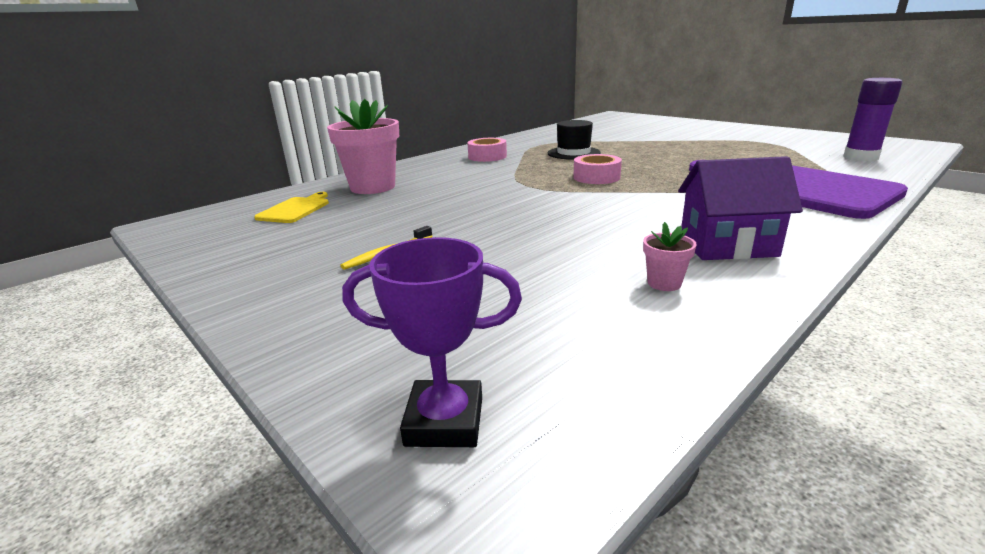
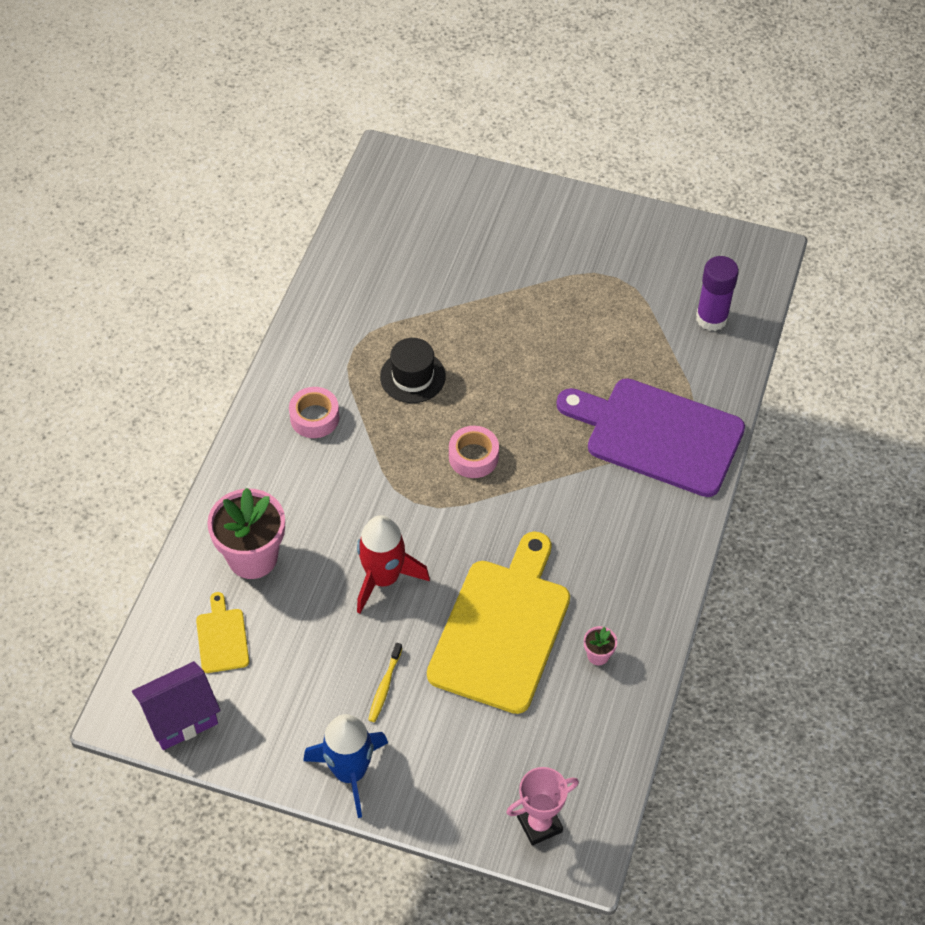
camera: 30 degrees left, 30 degrees up
purple trophy [342,237,522,447] -> pink trophy [506,767,579,846]
purple house [678,156,803,260] -> purple house moved to [132,661,220,750]
none -> blue rocket [303,714,388,818]
none -> red rocket [357,515,430,614]
none -> yellow cutting board [427,531,570,714]

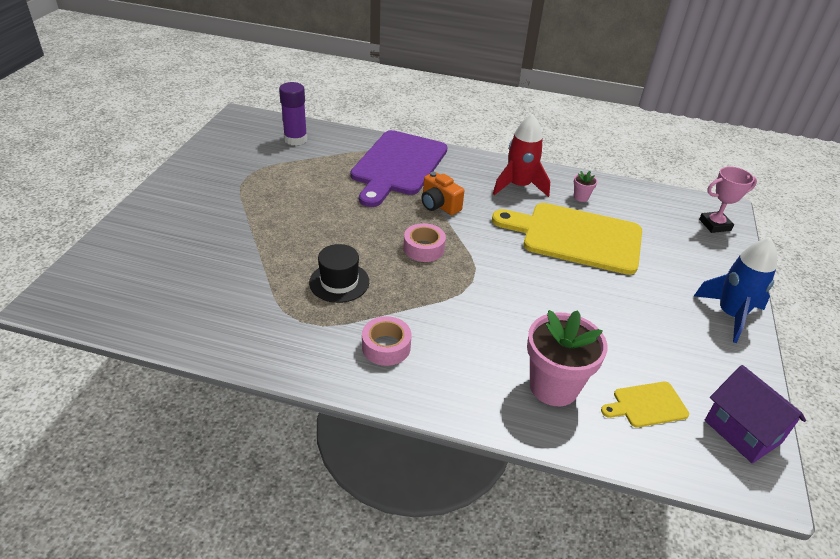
camera: 95 degrees left, 15 degrees down
red rocket [357,515,430,614] -> red rocket moved to [493,114,550,197]
yellow toothbrush [368,643,402,722] -> none
pink trophy [506,767,579,846] -> pink trophy turned 75 degrees counterclockwise [699,167,757,233]
none -> orange camera [421,172,464,215]

